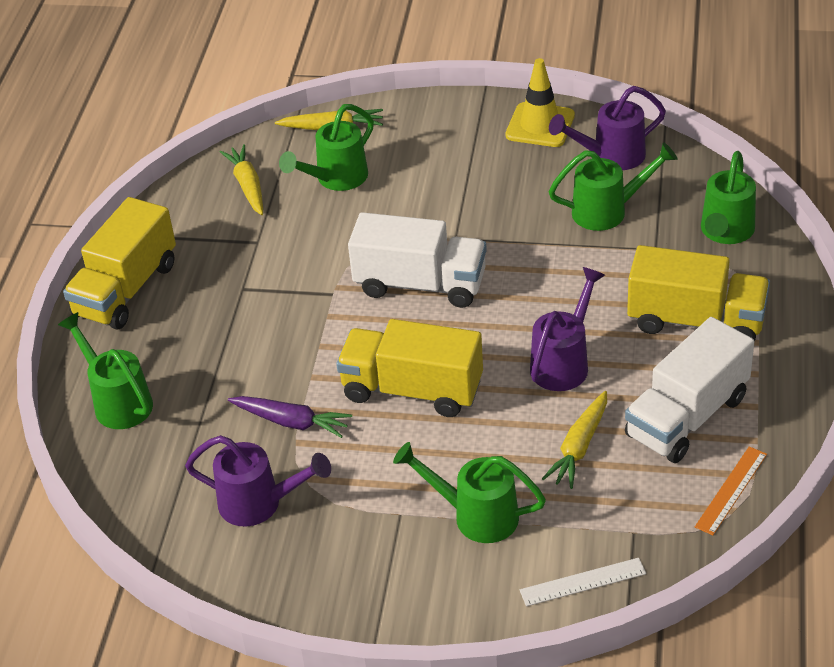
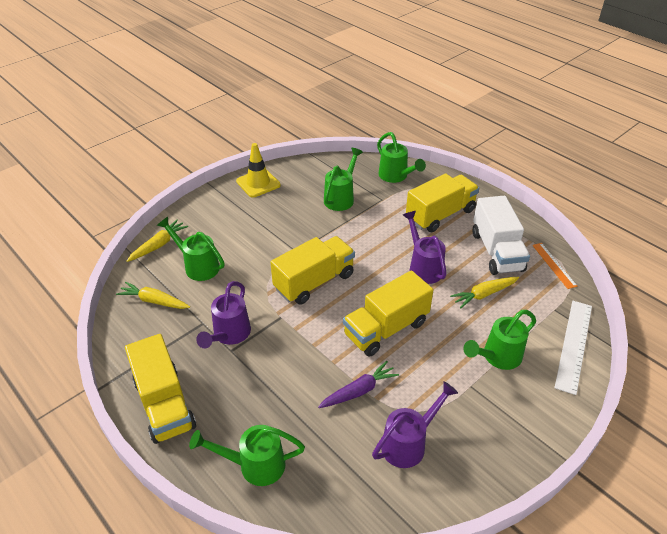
camera: 55 degrees left, 0 degrees up
green watering can [279,104,374,191] -> green watering can turned 135 degrees clockwise [157,217,225,281]
white truck [348,212,487,308] -> yellow truck [270,236,355,305]
white ruler [520,558,646,606] -> white ruler [554,301,592,395], size x1.63
yellow carrot [542,391,607,489] -> yellow carrot turned 90 degrees clockwise [450,277,519,309]
purple watering can [549,86,666,170] -> purple watering can moved to [196,281,251,349]

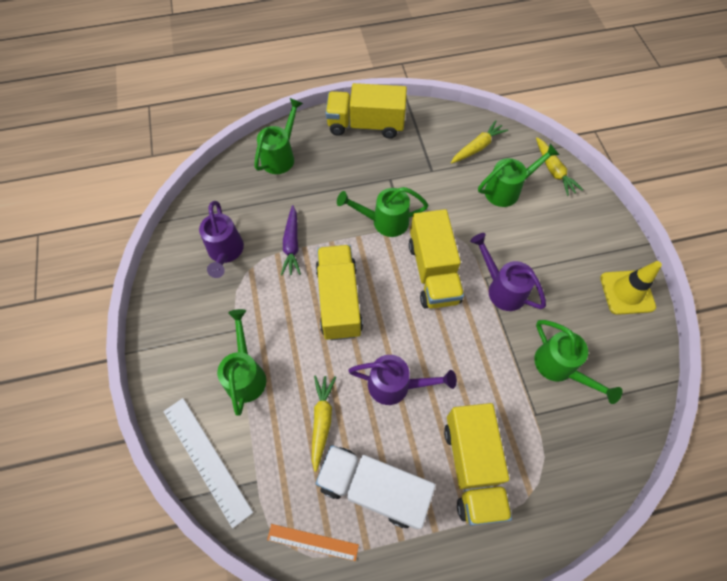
camera: 120 degrees right, 20 degrees up
purple watering can [196,281,251,349] -> purple watering can moved to [470,233,546,311]
green watering can [377,132,426,183] -> green watering can moved to [337,187,428,237]

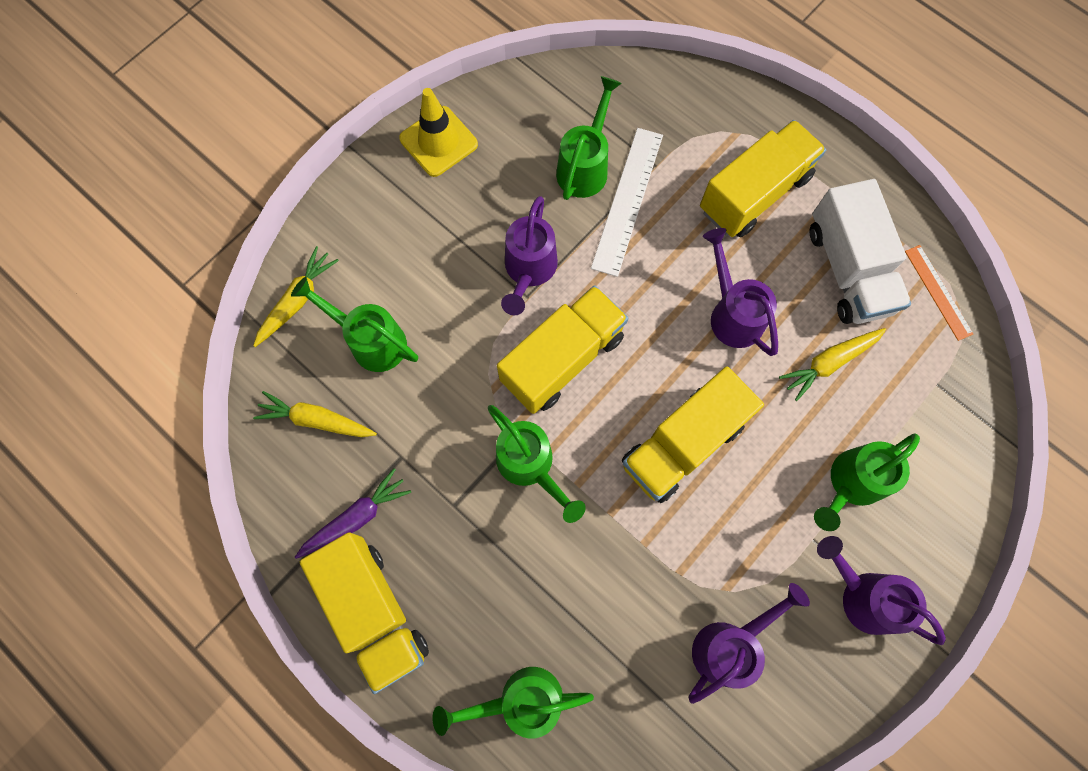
camera: 125 degrees left, 10 degrees up
white ruler [163,398,253,528] -> white ruler moved to [591,128,663,277]
purple carrot [281,205,301,276] -> purple carrot moved to [295,468,411,559]
none -> purple watering can [817,536,946,645]

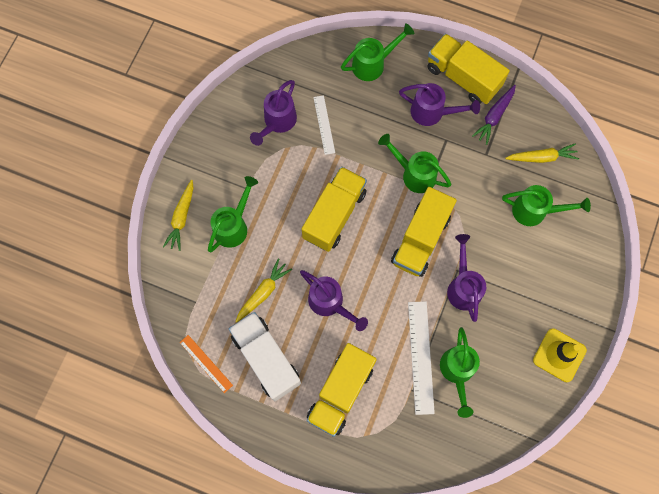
camera: 160 degrees right, 0 degrees up
yellow carrot [253,246,339,347] -> yellow carrot moved to [163,180,193,251]
purple watering can [817,536,946,645] -> purple watering can moved to [399,83,480,126]
none -> white ruler [313,95,335,155]

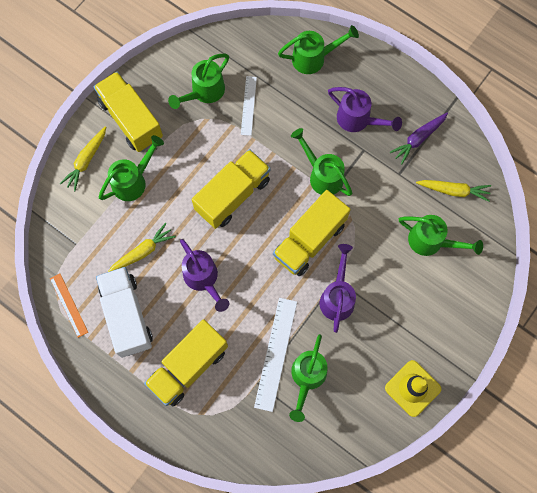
camera: 15 degrees right, 0 degrees up
purple watering can [250,80,297,146] -> green watering can [168,54,229,109]
yellow truck [427,34,510,104] -> yellow truck moved to [94,72,163,152]

